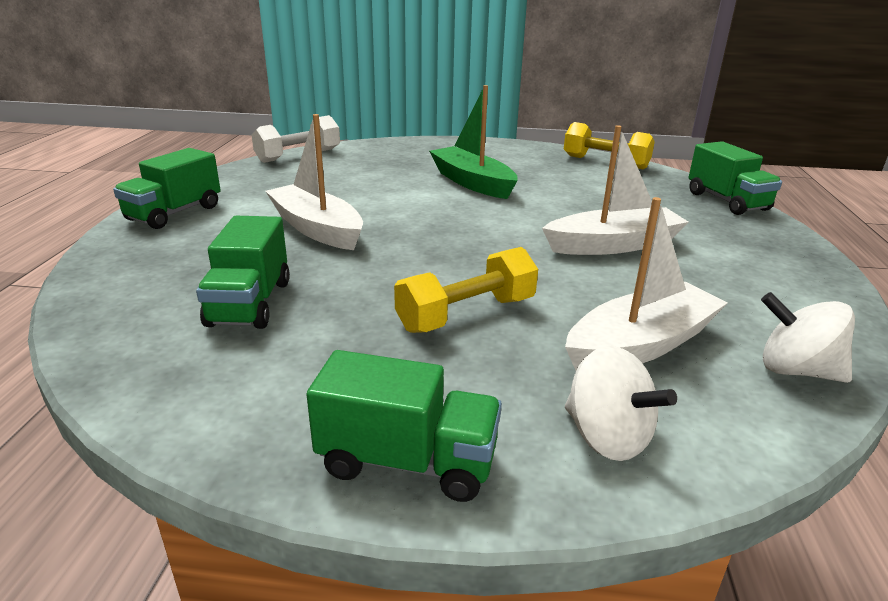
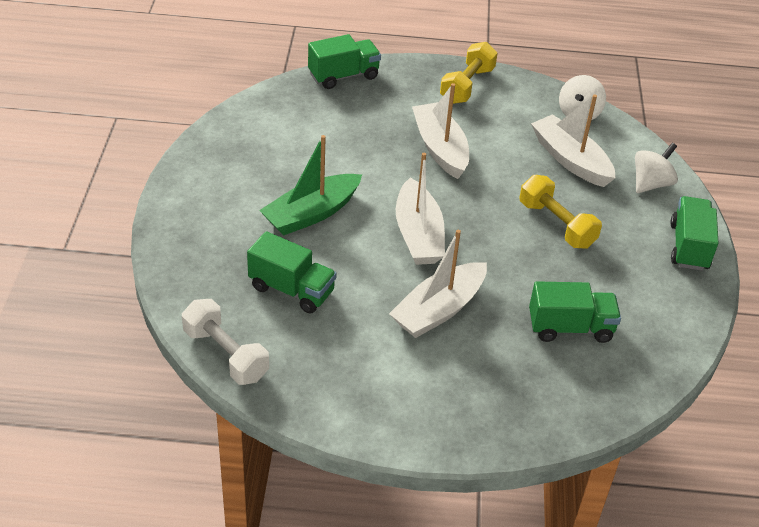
camera: 95 degrees left, 15 degrees up
green truck [113,148,221,229] -> green truck moved to [247,231,337,313]
yellow dumbbell [564,122,655,169] -> yellow dumbbell moved to [440,42,498,104]
none -> white boat [396,153,445,265]

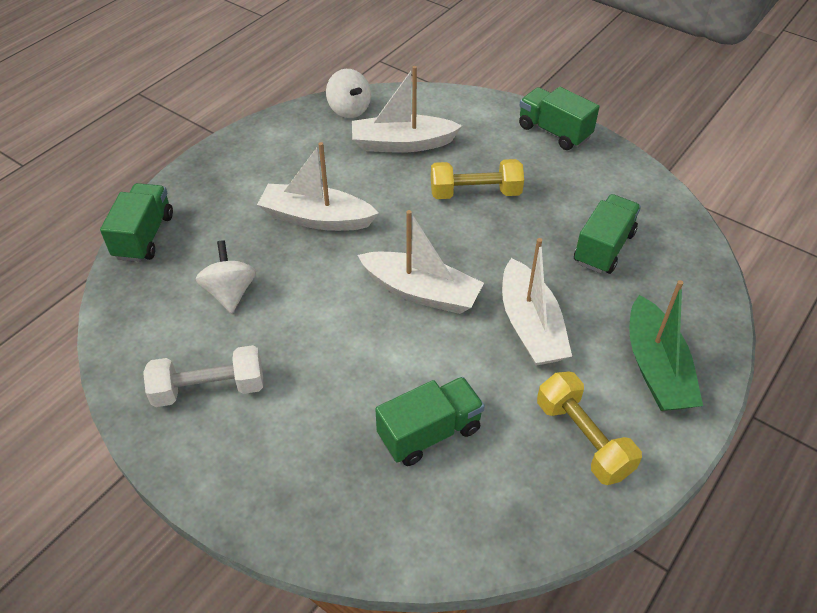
camera: 55 degrees left, 5 degrees up
white dumbbell [182,299,269,385] -> white dumbbell moved to [143,345,263,407]
green boat [259,135,362,235] -> green boat moved to [629,280,703,411]
yellow dumbbell [440,42,498,104] -> yellow dumbbell moved to [537,371,642,485]
white spinning top [635,143,678,193] -> white spinning top moved to [196,240,256,313]

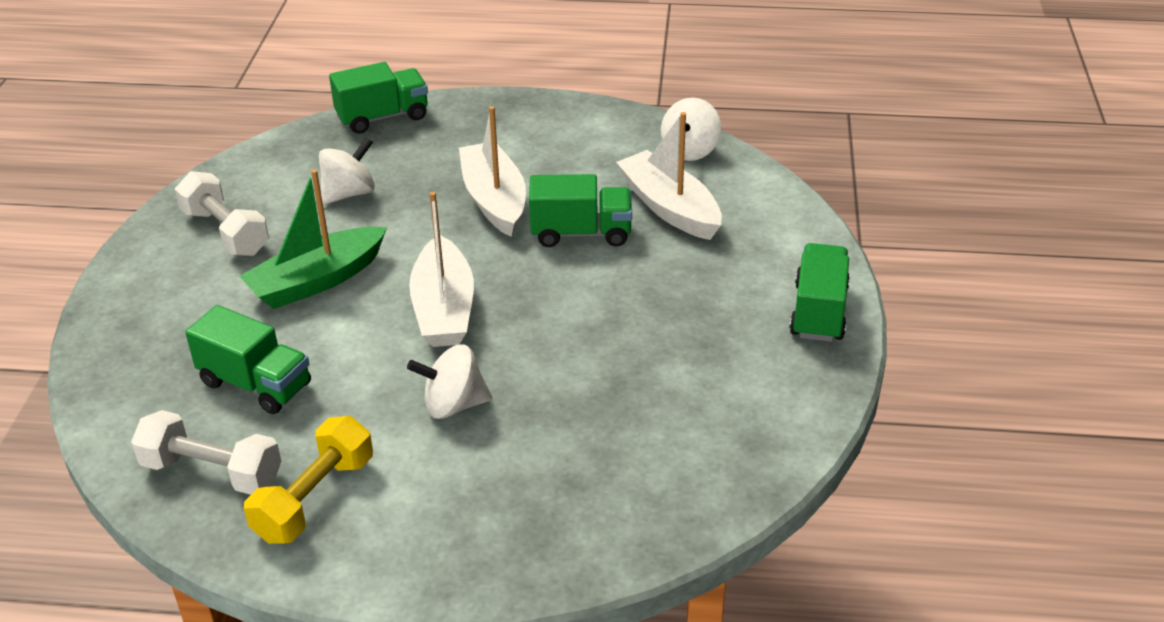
camera: 60 degrees right, 10 degrees down
yellow dumbbell [431,159,524,199] -> none
white boat [502,238,572,366] -> white spinning top [407,344,492,419]
green truck [574,194,641,274] -> green truck moved to [529,174,632,247]
green boat [629,280,703,411] -> green boat moved to [239,169,387,309]
none -> white dumbbell [131,410,281,495]

